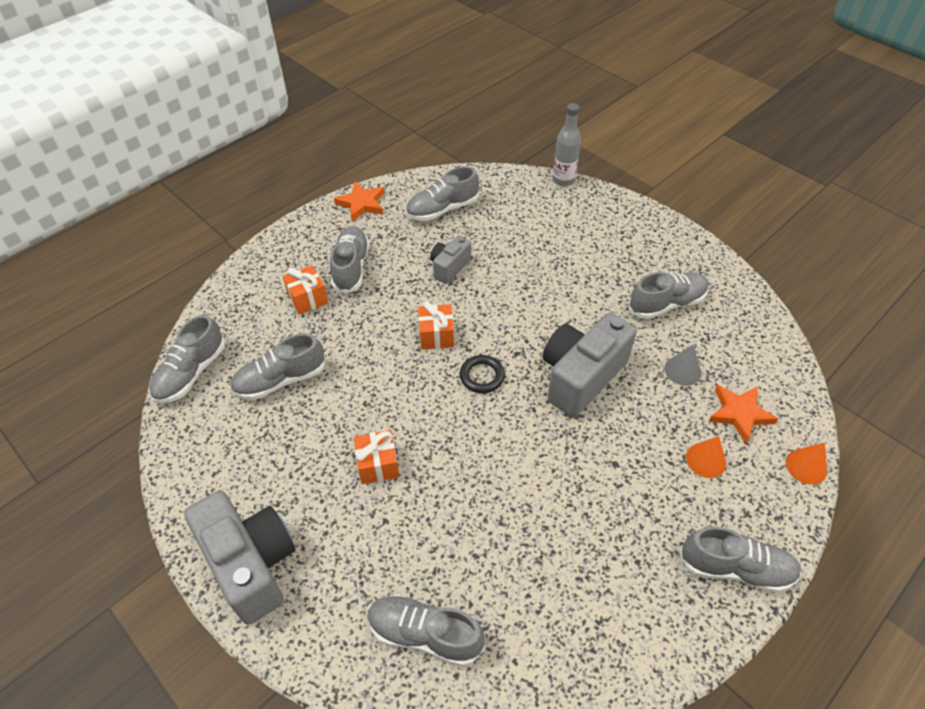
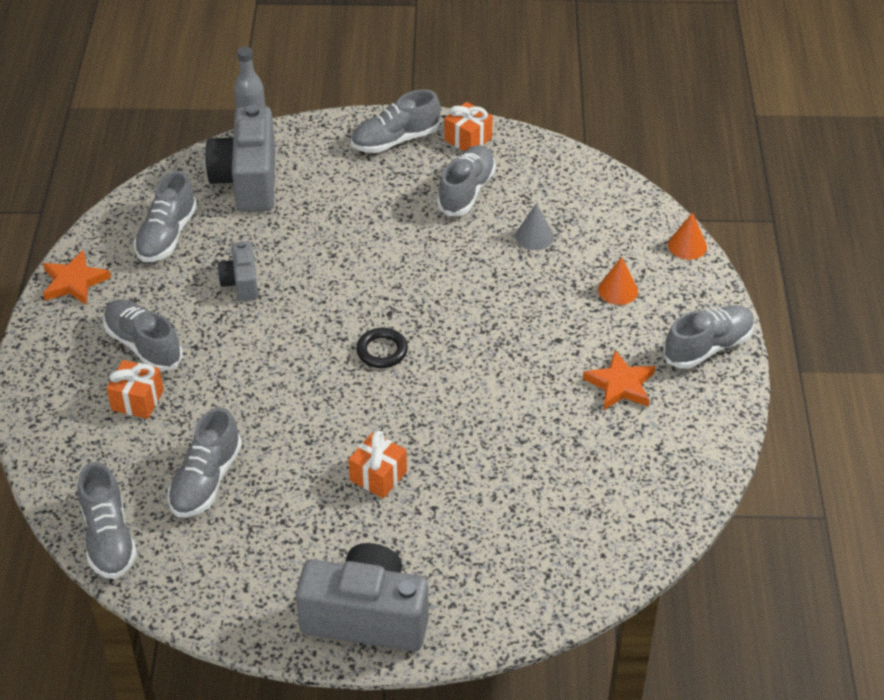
camera: 45 degrees left, 5 degrees down
grey shoe [367,595,485,667] -> grey shoe moved to [351,90,441,153]
orange gift [418,301,454,349] -> orange gift moved to [444,102,493,152]
grey camera [543,313,637,417] -> grey camera moved to [205,104,275,212]
orange star [708,385,778,443] -> orange star moved to [583,350,655,410]

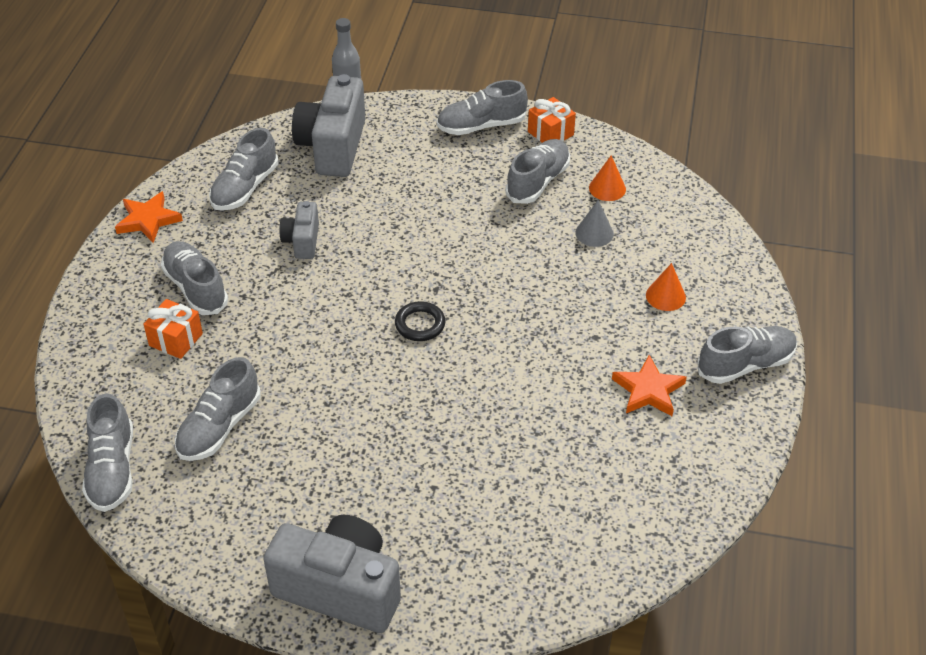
camera: 10 degrees right, 0 degrees up
orange gift [349,431,407,499] -> none
orange cone [668,212,707,260] -> orange cone moved to [589,155,626,201]

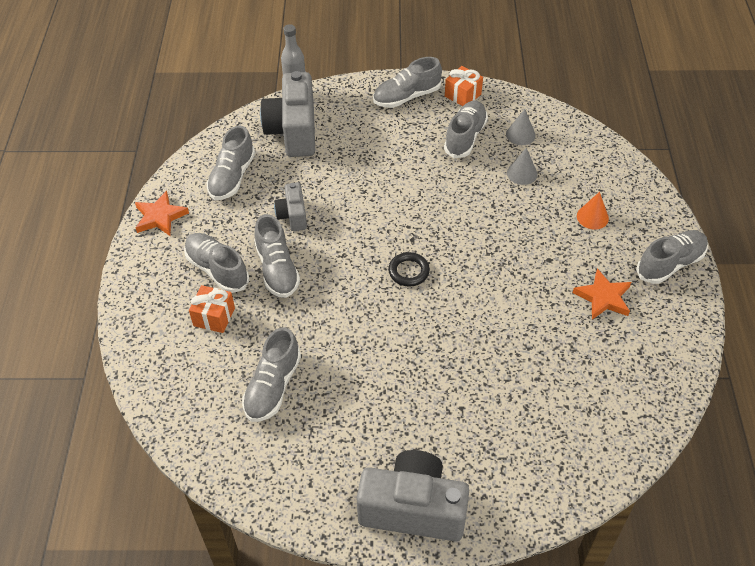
camera: 10 degrees left, 5 degrees up
grey shoe [82,393,133,512] -> grey shoe moved to [254,214,300,298]
orange cone [589,155,626,201] -> grey cone [506,109,536,145]

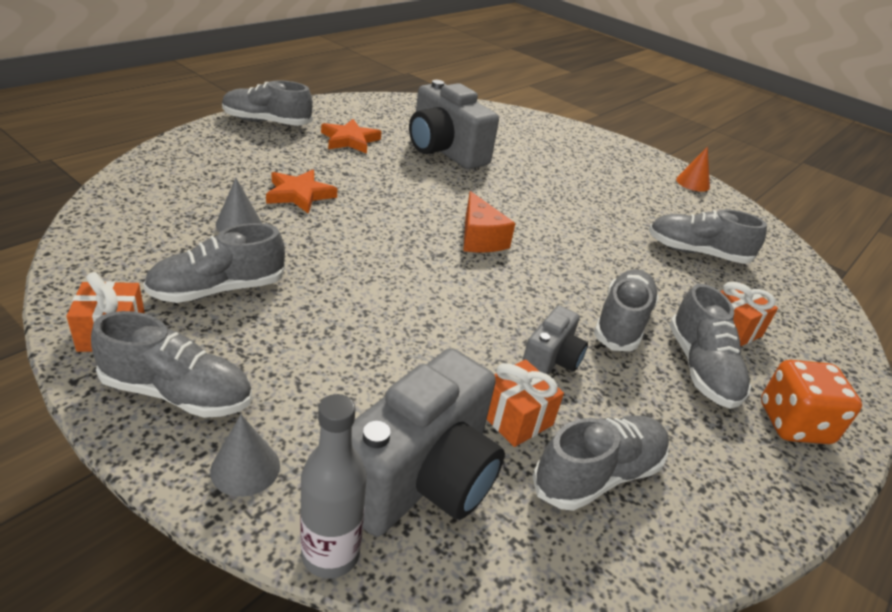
camera: 145 degrees left, 15 degrees down
orange star [135,191,189,236] -> orange star moved to [266,169,337,214]
grey shoe [242,327,301,422] -> grey shoe turned 135 degrees counterclockwise [649,209,767,264]
grey camera [357,450,469,541] -> grey camera moved to [409,80,499,169]
black ring [388,252,430,287] -> orange cheese [463,191,516,253]
grey cone [506,109,536,145] -> grey cone moved to [210,415,280,497]
orange cone [577,192,609,229] -> orange cone moved to [676,147,710,192]
none -> orange gift [487,360,564,447]
none -> orange dice [761,360,862,444]

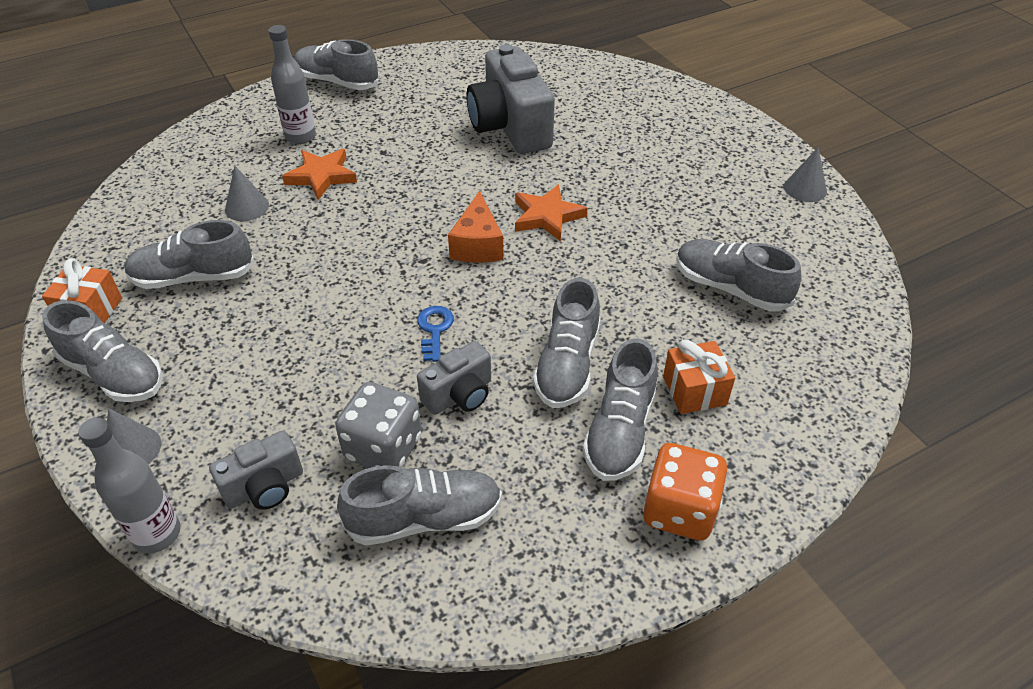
camera: 25 degrees right, 10 degrees up
orange star [321,119,381,154] -> orange star moved to [515,184,588,241]
grey camera [352,348,505,536] -> grey camera [209,431,303,510], size x0.52
orange gift [487,360,564,447] -> grey dice [335,382,422,468]
grey shoe [594,269,659,351] -> grey shoe turned 150 degrees clockwise [533,278,600,408]
orange cone [676,147,710,192] -> grey cone [784,147,827,202]
none -> grey bottle [268,25,316,144]
none -> blue key [417,306,454,362]

